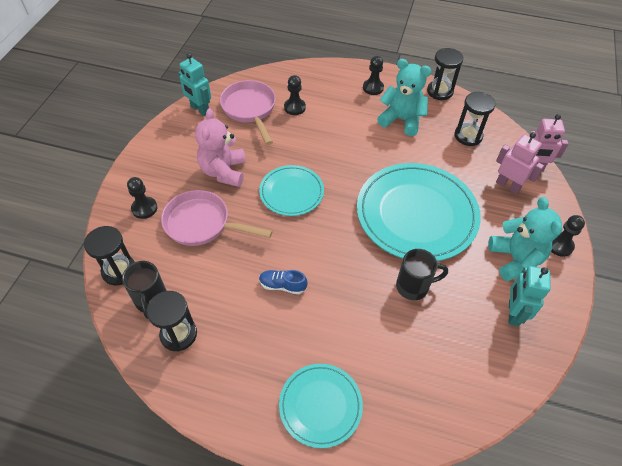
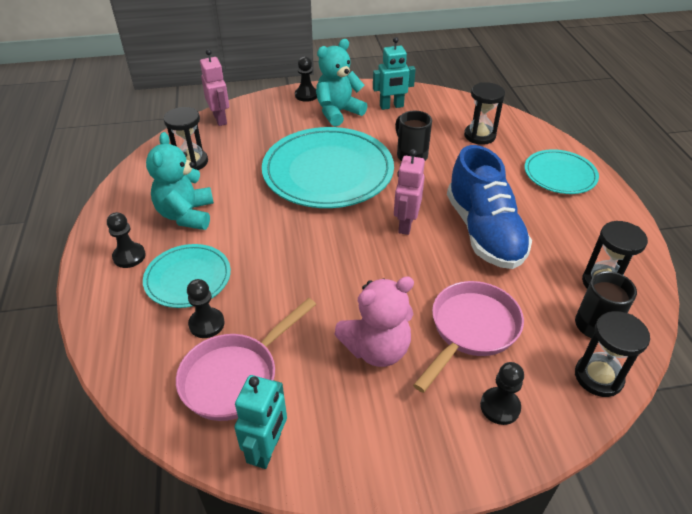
camera: 115 degrees left, 10 degrees down
pink pan [161,190,273,246] -> pink pan turned 135 degrees counterclockwise [413,281,524,393]
turquoise plate [259,165,324,216] -> turquoise plate moved to [143,244,231,308]
blue shoe [259,270,307,294] -> blue shoe [447,145,532,269], size x2.47
black hourglass [427,48,463,100] -> black hourglass moved to [464,82,505,145]
pink robot [496,132,544,194] -> pink robot moved to [394,149,425,235]

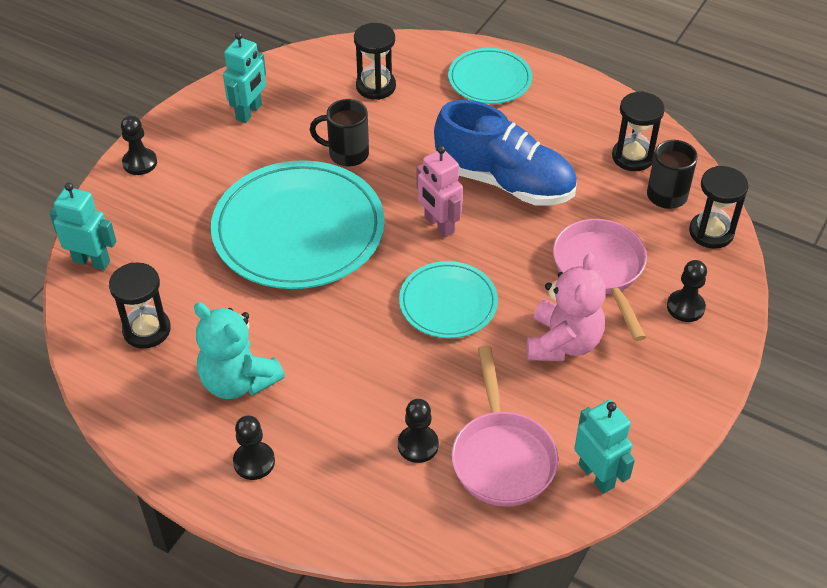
camera: 50 degrees left, 5 degrees up
turquoise plate [143,244,231,308] -> turquoise plate moved to [399,261,498,338]
pink robot [200,49,229,126] -> turquoise robot [49,183,117,270]
turquoise teddy bear [316,39,367,126] -> none

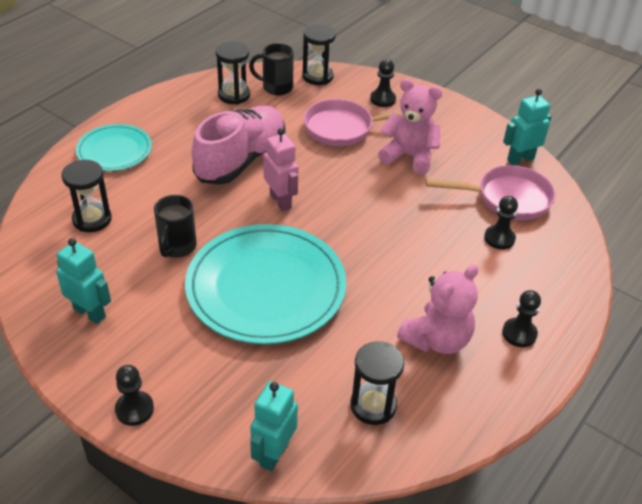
camera: 85 degrees left, 5 degrees down
turquoise teddy bear [194,302,285,399] -> pink teddy bear [397,264,478,354]
turquoise plate [399,261,498,338] -> none
pink robot [416,145,463,238] -> pink robot turned 90 degrees counterclockwise [263,128,298,211]
blue shoe [434,100,577,206] -> pink shoe [192,105,285,185]

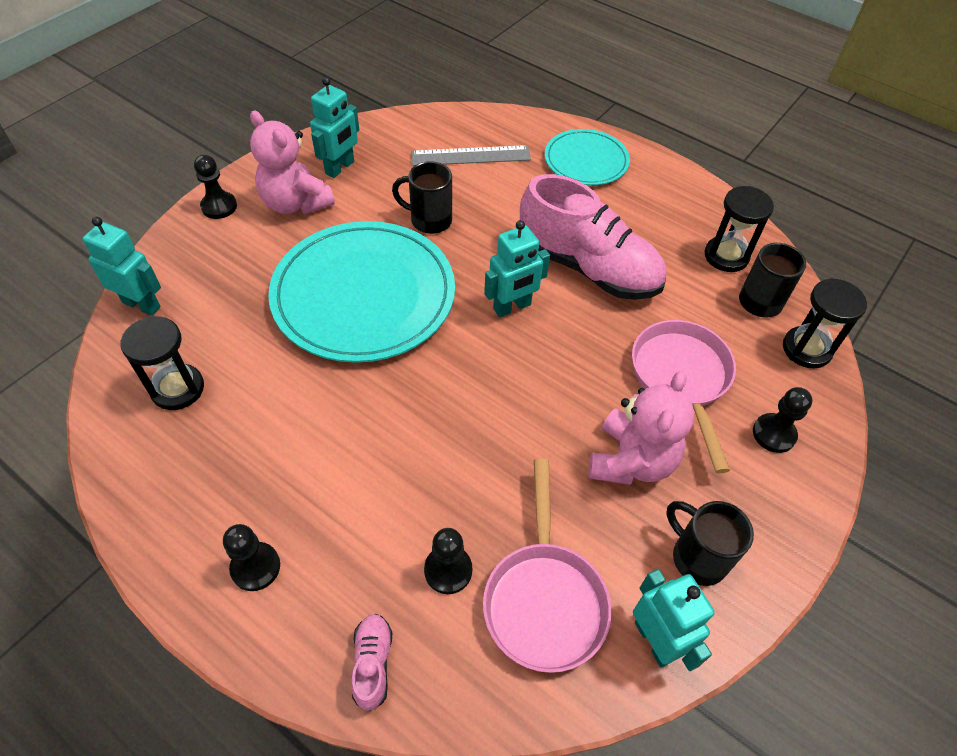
camera: 90 degrees right, 10 degrees up
black hourglass [61,160,112,232] -> grey ruler [411,145,531,166]
pink robot [263,128,298,211] -> turquoise robot [484,220,550,317]
pink teddy bear [397,264,478,354] -> pink teddy bear moved to [250,110,335,214]
none -> pink shoe [351,614,392,711]
none -> black mug [666,501,754,586]

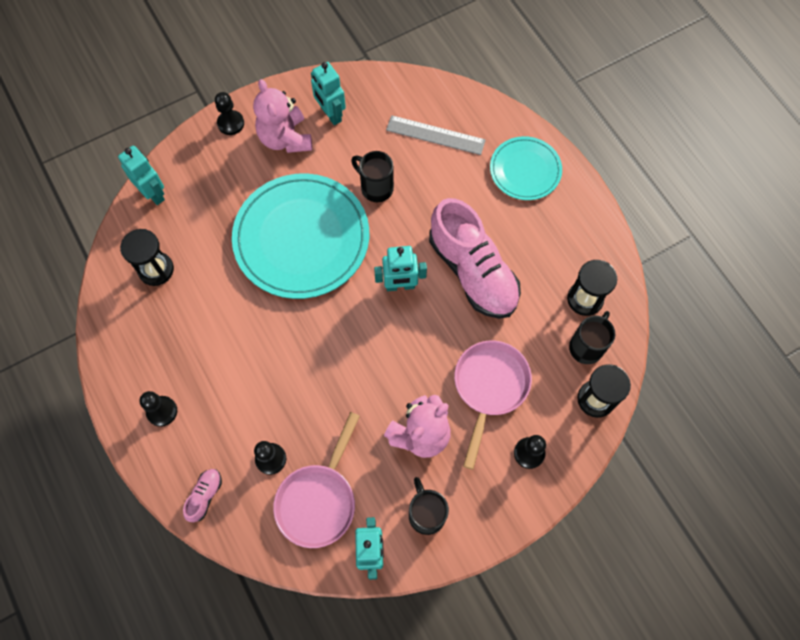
camera: 25 degrees right, 15 degrees up
turquoise robot [310,77,359,178] -> turquoise robot turned 90 degrees clockwise [311,62,346,125]

